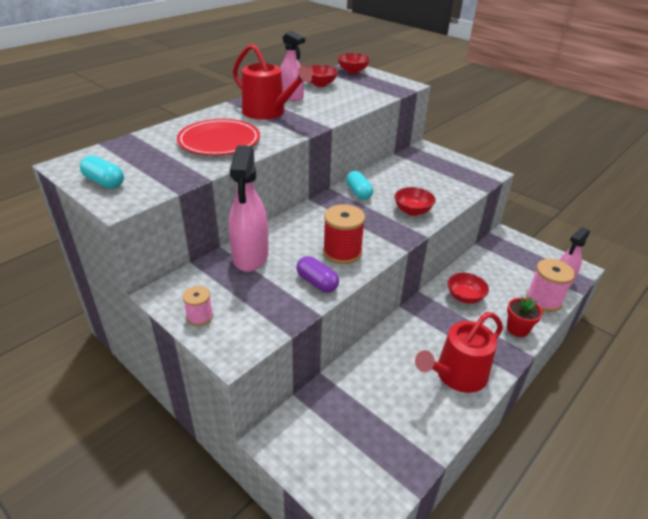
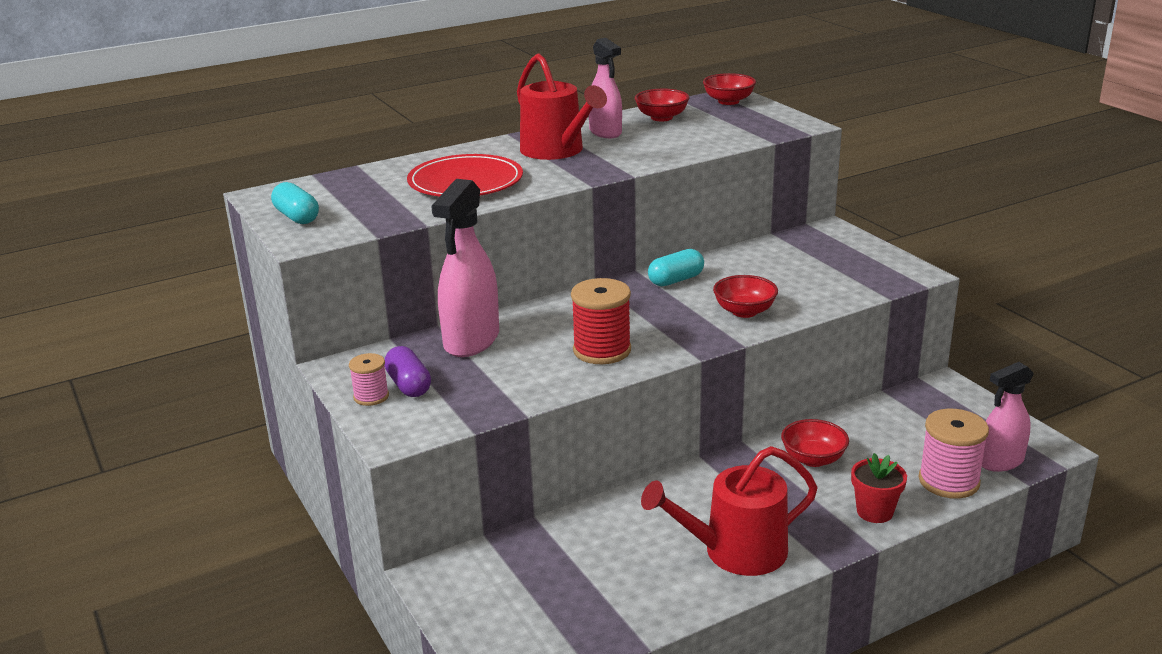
camera: 20 degrees right, 10 degrees down
purple capsule [296,256,339,293] -> purple capsule moved to [384,346,431,397]
turquoise capsule [346,171,373,200] -> turquoise capsule turned 60 degrees clockwise [648,249,704,286]

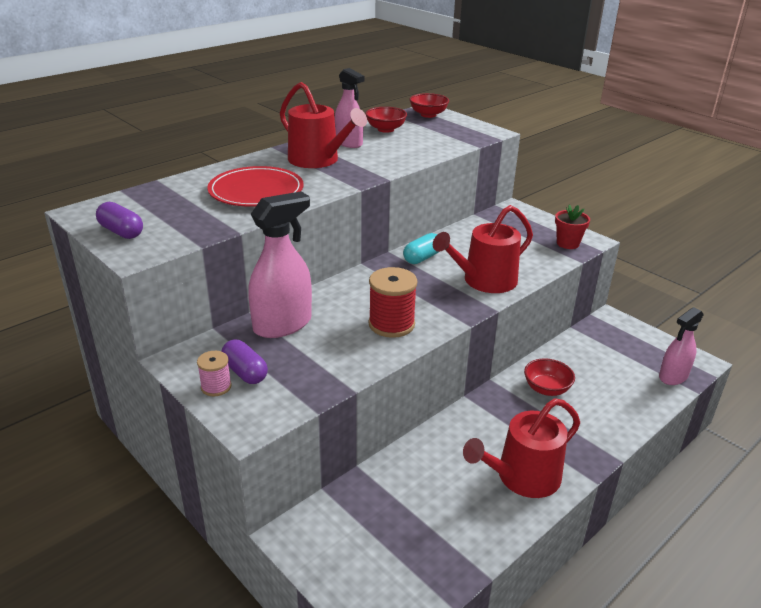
camera: 15 degrees left, 5 degrees up
turquoise capsule [271,182,319,224] -> purple capsule [96,202,143,239]
pink spray bottle [431,179,499,357] -> pink spray bottle turned 135 degrees counterclockwise [248,191,312,338]
red bowl [713,275,778,318] -> red watering can [433,205,533,293]
red flower pot [851,453,907,523] -> red flower pot moved to [555,205,590,249]
pink spool [919,409,989,499] -> none

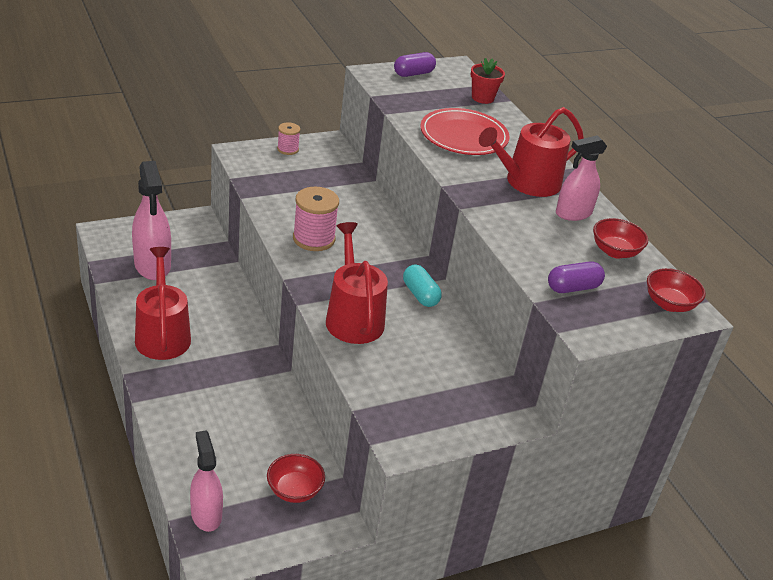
camera: 105 degrees right, 5 degrees up
purple capsule [221,340,268,384] -> purple capsule moved to [548,261,605,293]
pink spray bottle [248,191,312,338] -> pink spray bottle moved to [132,161,171,280]
red spool [369,267,417,338] -> pink spool [293,187,339,251]
red bowl [524,358,575,396] -> red bowl moved to [267,454,325,503]
red flower pot [555,205,590,249] -> red flower pot moved to [471,58,505,104]

